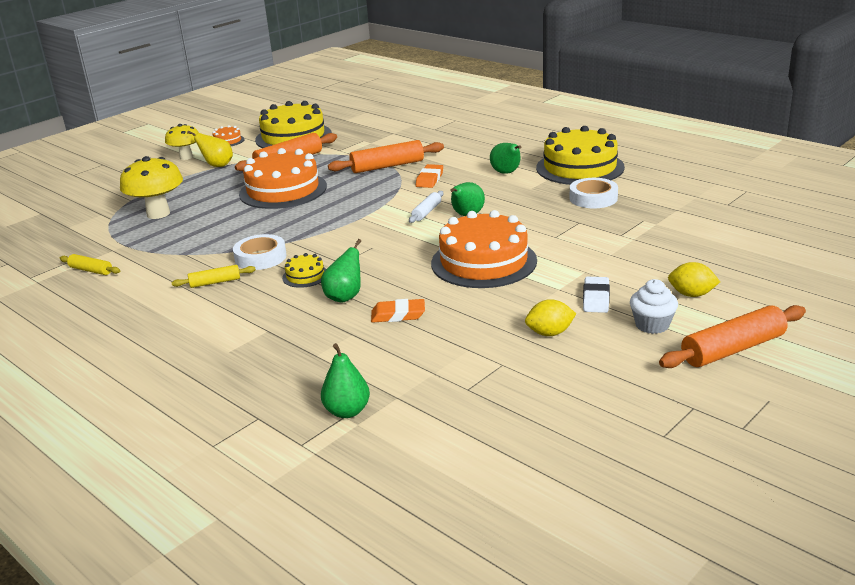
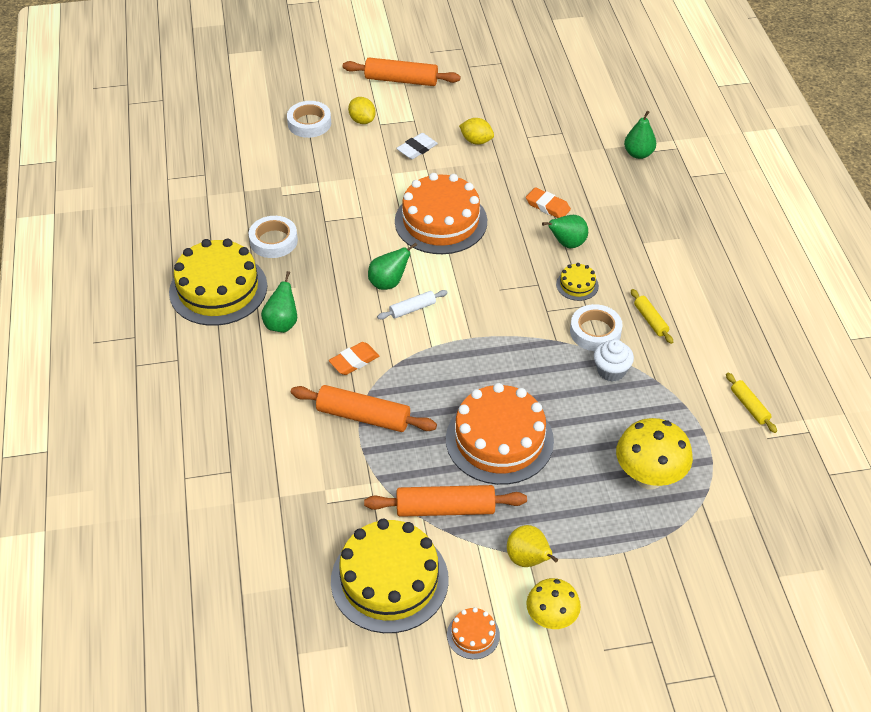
camera: 145 degrees left, 20 degrees up
yellow rolling pin [172,265,256,288] -> yellow rolling pin turned 45 degrees clockwise [631,289,673,344]
white cupcake [630,279,678,334] -> white cupcake moved to [594,339,634,382]
none -> white tape [287,101,331,138]

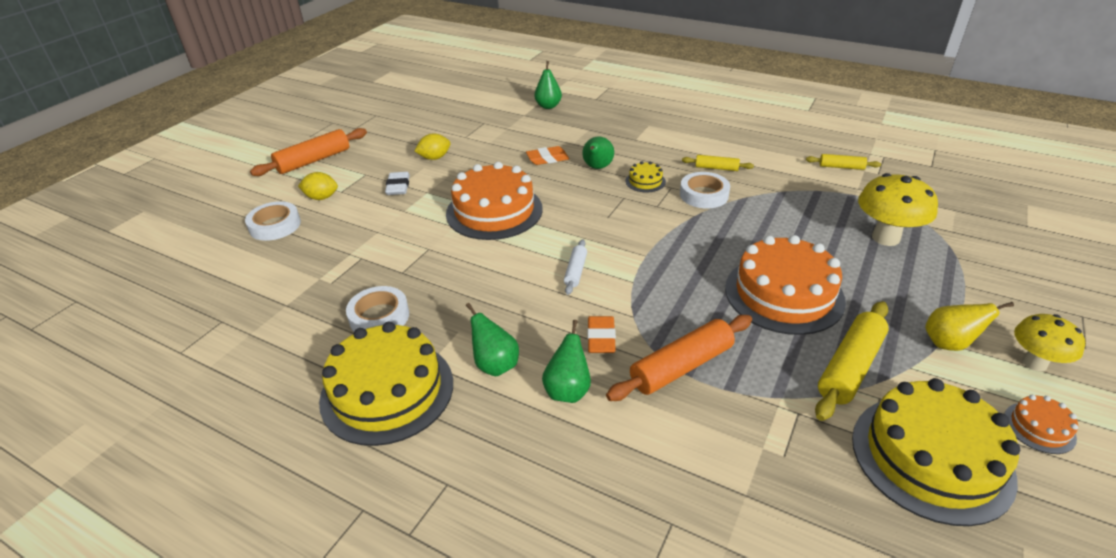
camera: 50 degrees left, 10 degrees down
orange rolling pin [364,485,527,517] -> yellow rolling pin [815,301,889,421]
green pear [368,242,417,290] -> green pear moved to [542,320,591,403]
white cupcake [594,339,634,382] -> none

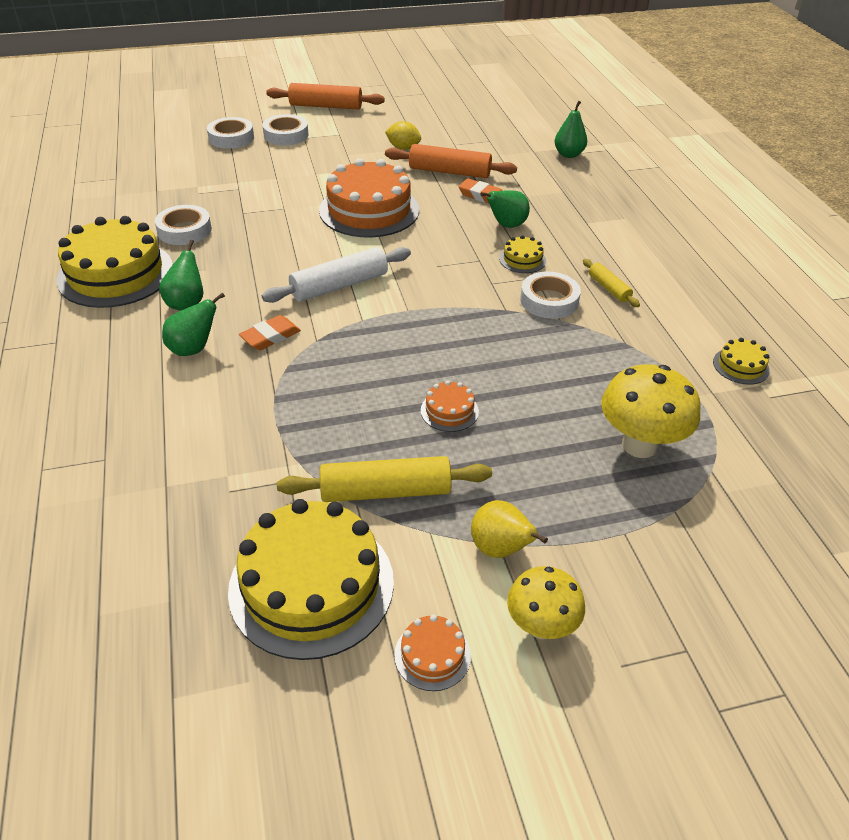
camera: 45 degrees right, 5 degrees up
yellow lemon [298,172,338,200] -> white tape [262,114,308,146]
white eraser [385,172,410,195] -> none
white rolling pin [564,239,587,295] -> white rolling pin [262,247,411,303], size x1.84
orange rolling pin [606,315,752,401] -> orange rolling pin moved to [385,144,517,178]
orange cake [725,235,846,335] -> orange cake [421,380,479,432], size x0.44
yellow rolling pin [806,154,881,170] -> yellow cake [713,338,770,385]

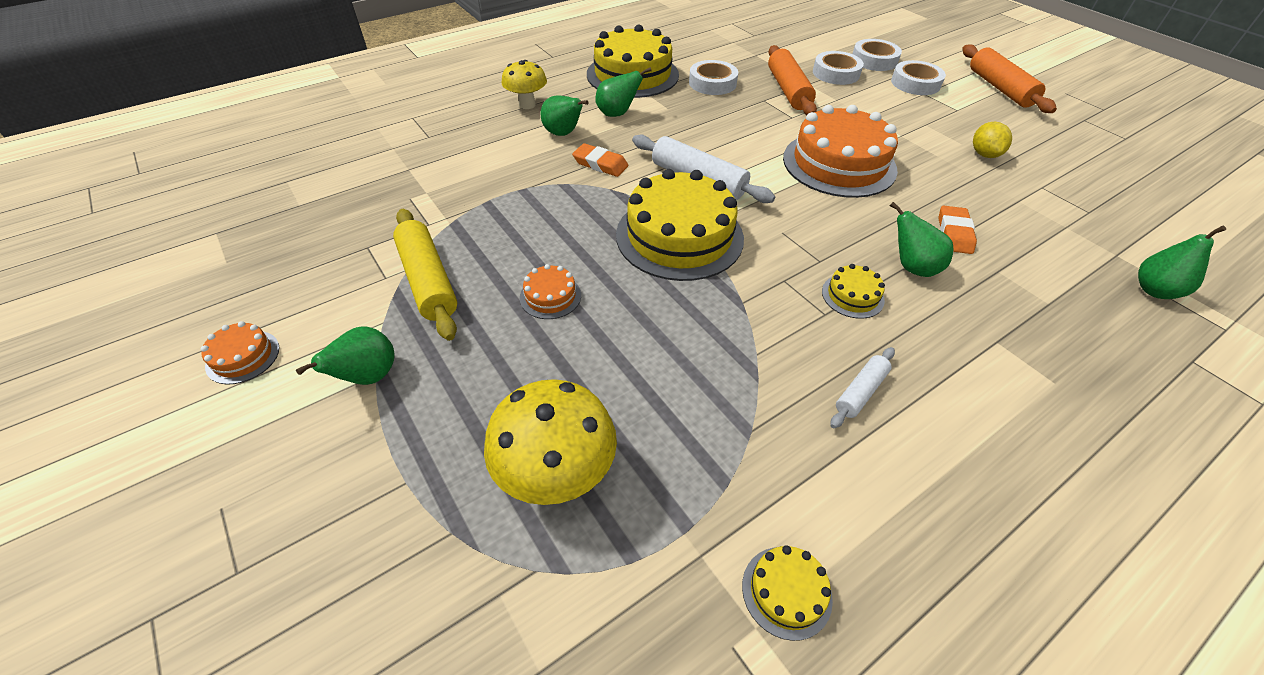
camera: 70 degrees right, 5 degrees up
yellow cake [228,499,394,660] -> yellow cake moved to [616,169,744,281]
orange rolling pin [385,144,517,178] -> orange rolling pin moved to [768,45,817,115]
yellow pear [471,500,548,558] -> green pear [296,326,395,385]
yellow mushroom [507,566,585,639] -> yellow mushroom moved to [501,60,547,109]
white tape [520,272,581,319] -> white tape moved to [813,51,864,85]
yellow rolling pin [583,259,640,307] -> white rolling pin [831,347,895,428]

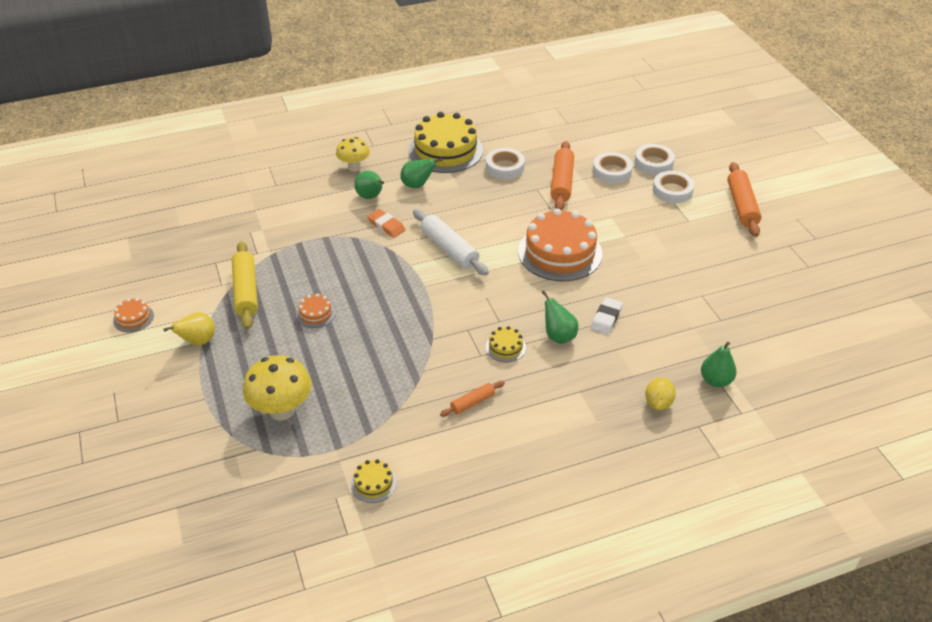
camera: 15 degrees right, 5 degrees down
green pear [296,326,395,385] -> yellow pear [163,312,215,346]
yellow cake [616,169,744,281] -> none
white rolling pin [831,347,895,428] -> orange rolling pin [440,381,505,417]
orange eraser [939,205,977,254] -> white eraser [591,297,623,335]
yellow lemon [973,122,1012,158] -> yellow lemon moved to [645,377,676,410]

